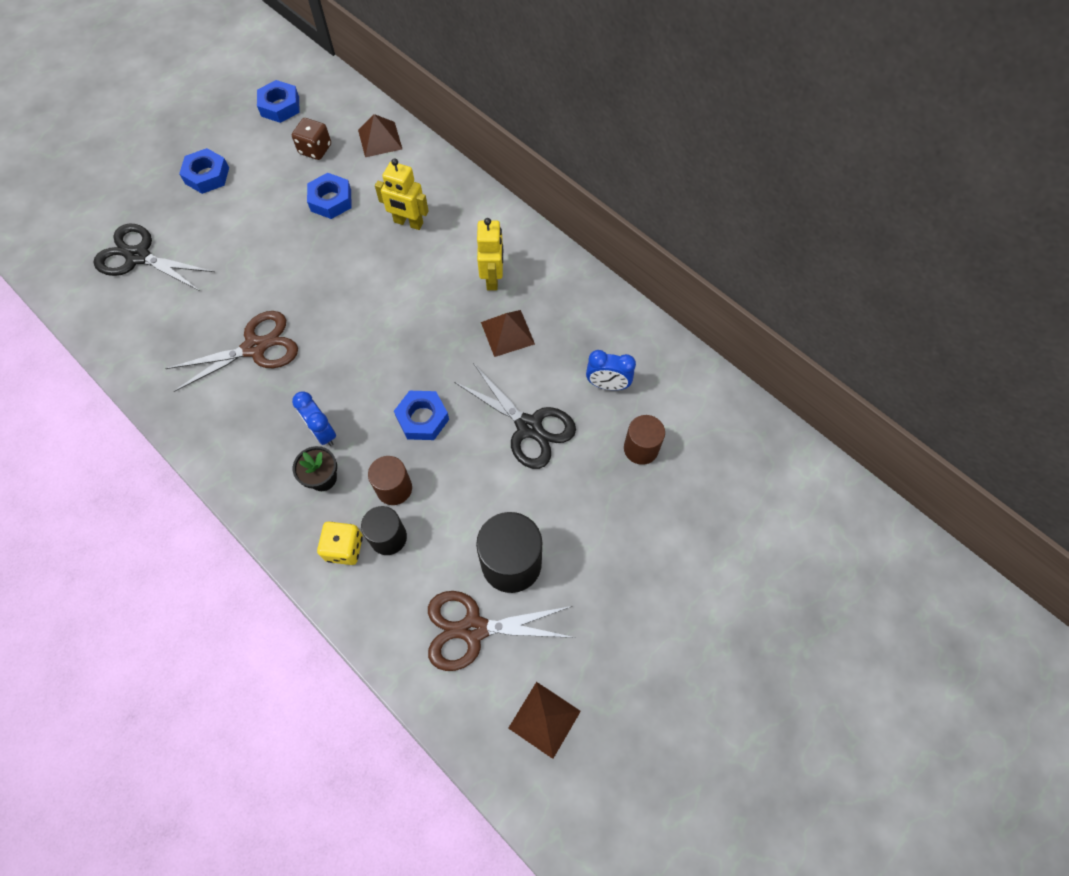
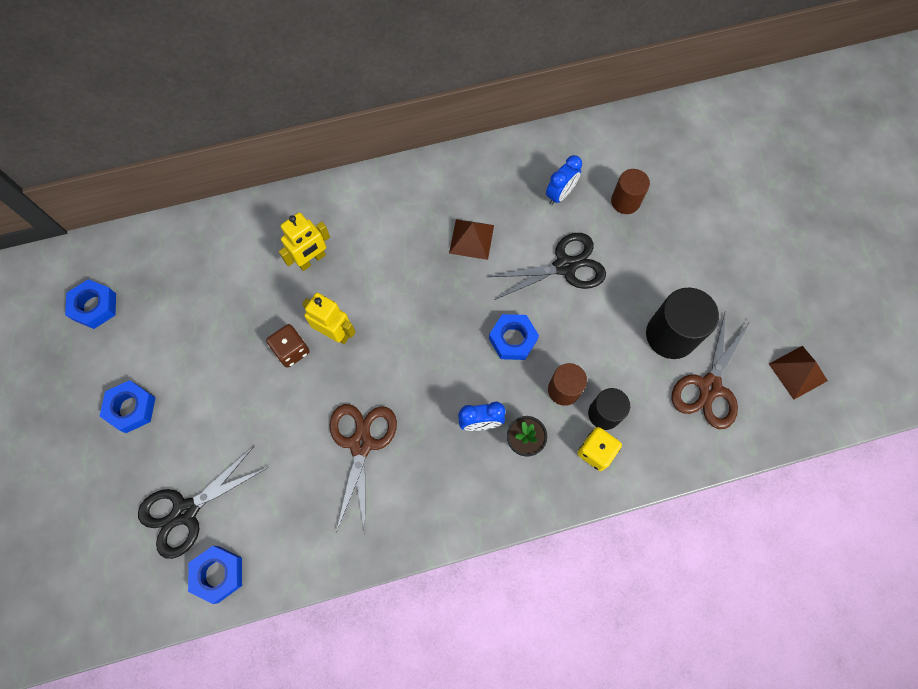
camera: 60 degrees left, 5 degrees up
brown dice [292,118,331,160] -> brown dice moved to [266,324,310,368]
blue nut [307,173,352,219] -> blue nut moved to [188,546,242,604]
brown pyramid [358,114,402,157] -> none
yellow robot [477,218,503,290] -> yellow robot moved to [302,293,355,344]

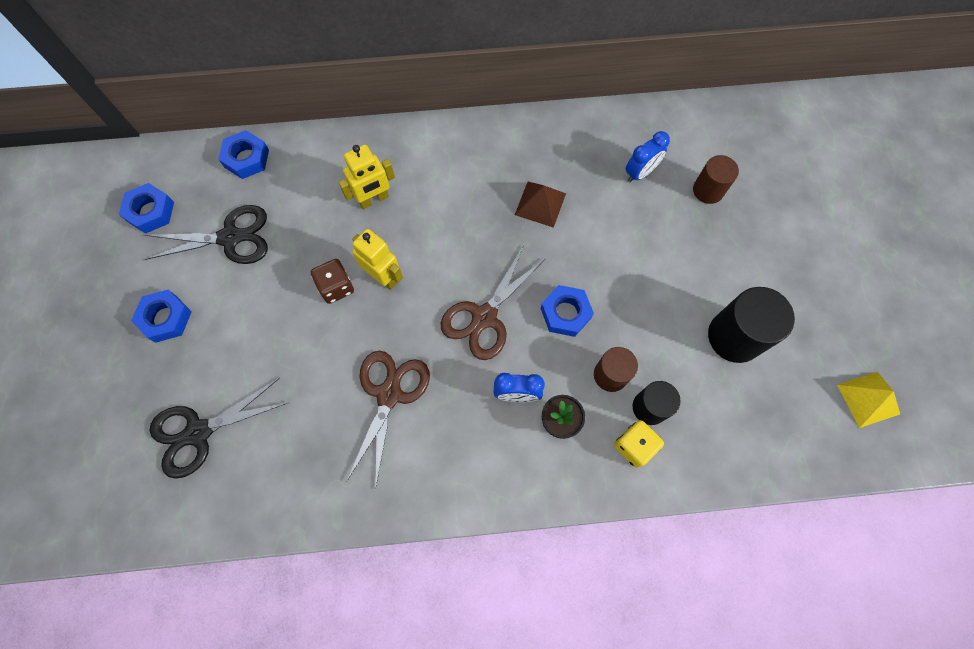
camera: 10 degrees right, 0 degrees up
blue nut [188,546,242,604] -> blue nut moved to [218,130,269,179]
black scissors [487,233,606,300] -> black scissors moved to [144,205,268,264]
brown scissors [672,310,751,429] -> brown scissors moved to [441,245,545,360]
brown pyramid [769,346,828,400] -> yellow pyramid [837,372,900,428]

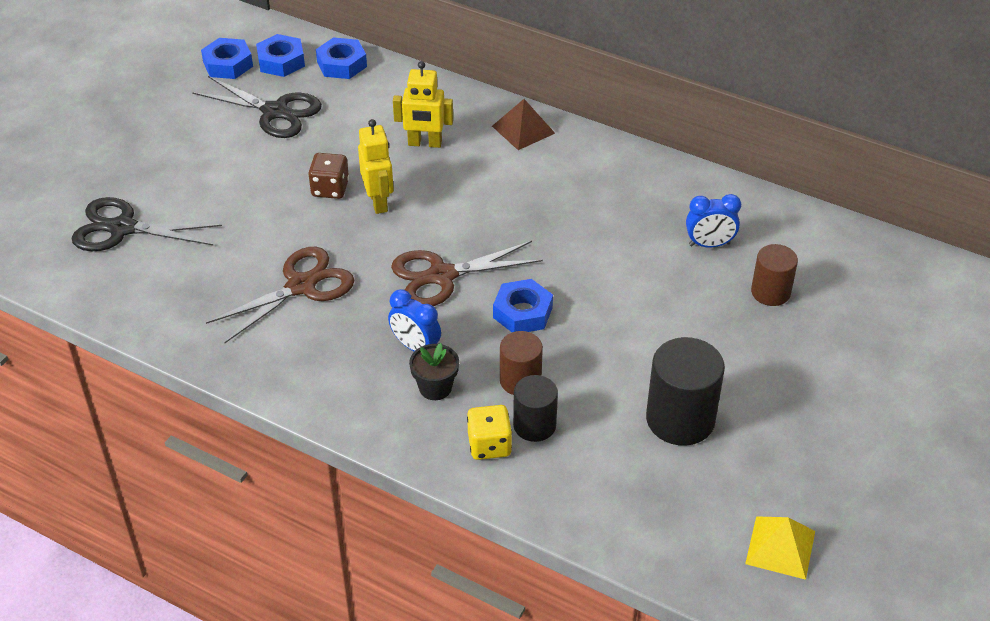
camera: 35 degrees right, 25 degrees down
blue nut [131,290,192,343] -> blue nut moved to [256,34,305,77]
brown pyramid [515,182,566,228] -> brown pyramid moved to [492,99,555,150]

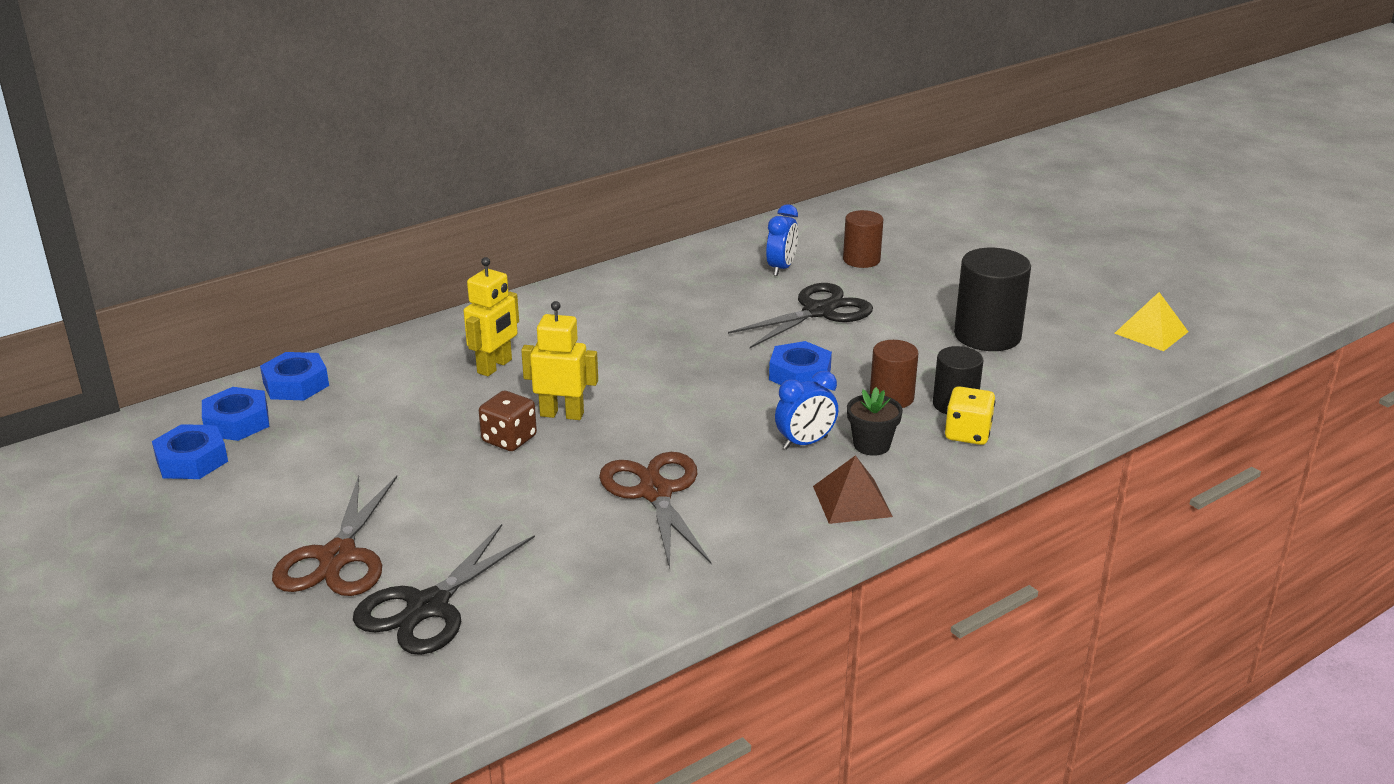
camera: 65 degrees left, 15 degrees down
black scissors [192,76,322,138] -> black scissors moved to [728,283,873,348]
brown scissors [391,241,543,306] -> brown scissors moved to [272,476,397,596]
brown pyramid [492,99,555,150] -> brown pyramid moved to [813,455,893,524]

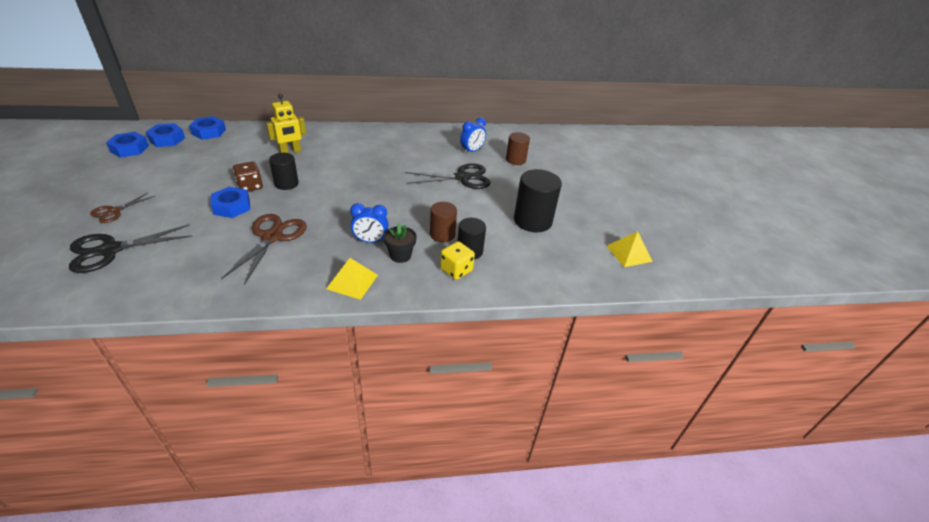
camera: 25 degrees right, 10 degrees up
brown scissors [272,476,397,596] -> brown scissors [90,192,155,223], size x0.57
yellow robot [521,301,598,420] -> black cylinder [269,153,299,190]
blue nut [769,341,832,385] -> blue nut moved to [211,187,250,218]
brown pyramid [813,455,893,524] -> yellow pyramid [326,258,378,300]

